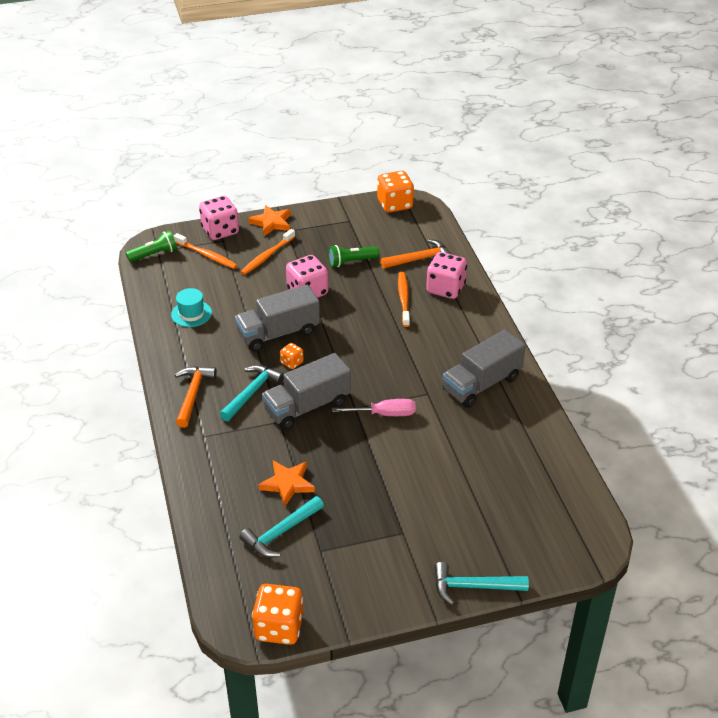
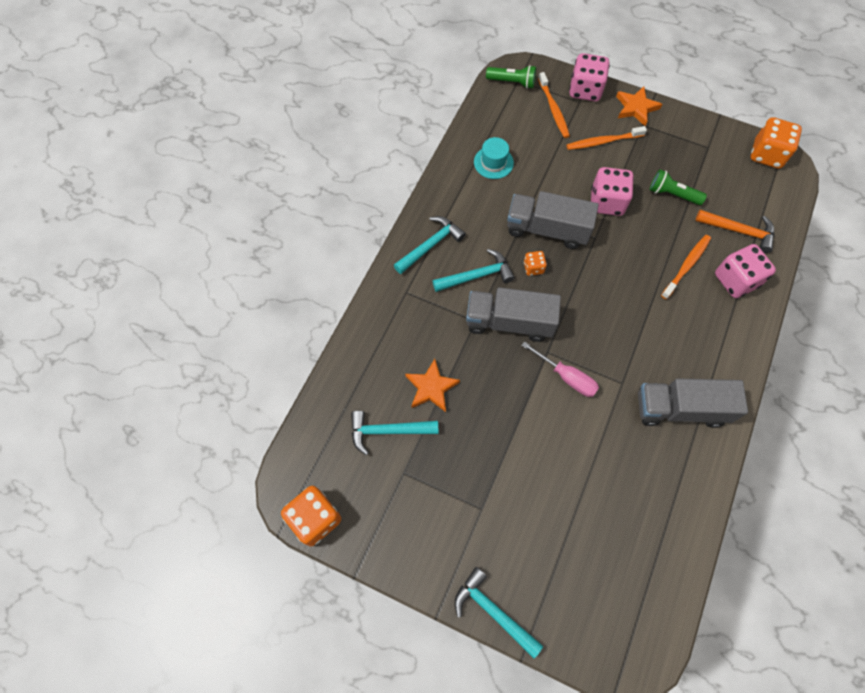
camera: 40 degrees right, 25 degrees up
orange hammer [175,366,217,428] -> turquoise hammer [394,216,466,274]

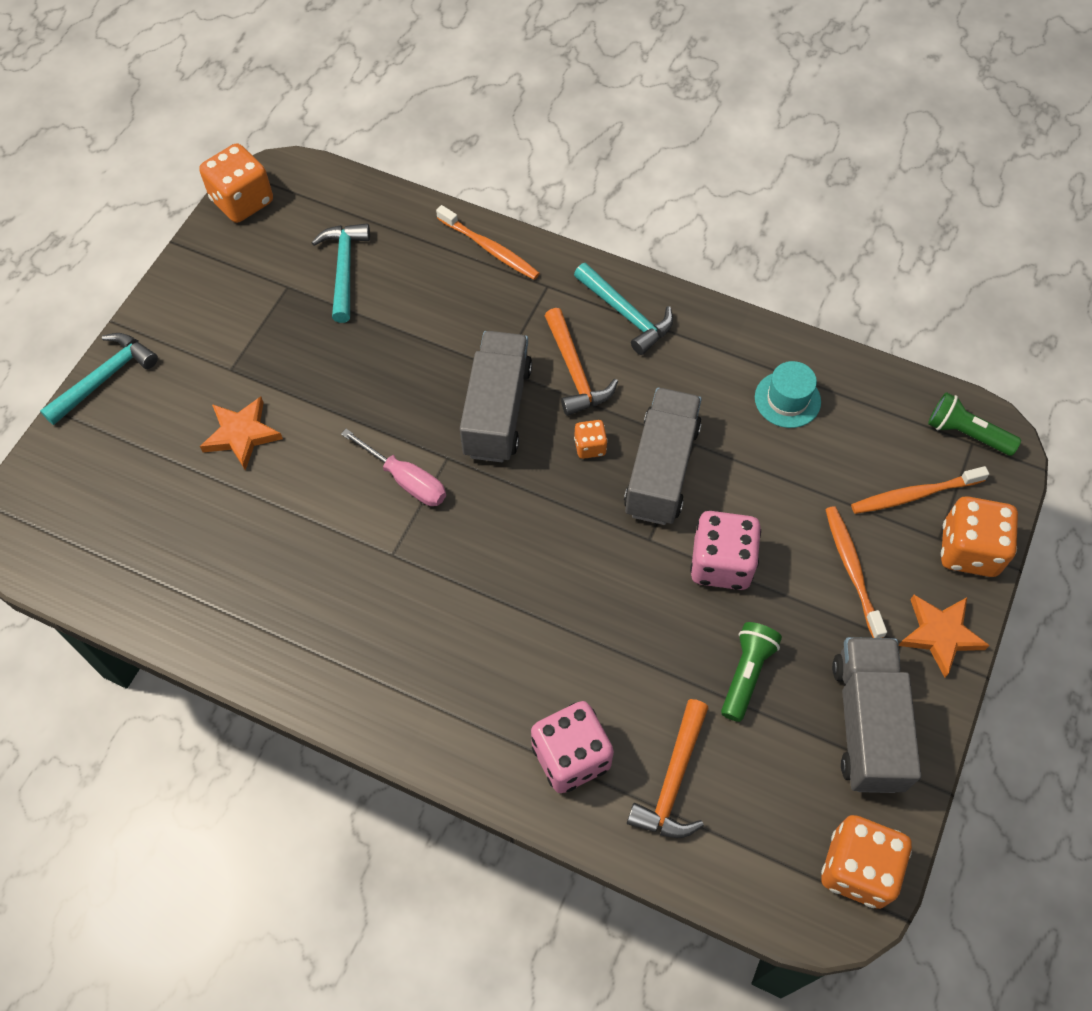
camera: 90 degrees right, 5 degrees down
orange star [405,359,460,412] -> orange star moved to [200,396,283,470]
turquoise hammer [433,249,515,292] -> orange hammer [545,308,618,416]
green flashlight [486,65,536,89] -> green flashlight turned 105 degrees clockwise [928,392,1021,456]
pink screwdriver [521,341,599,397] -> pink screwdriver turned 90 degrees counterclockwise [341,429,446,506]
pink dice [569,53,610,101] -> orange dice [941,496,1018,577]
grey truck [638,378,748,428] -> grey truck moved to [832,637,921,793]
orange toothbrush [661,235,711,299] -> orange toothbrush moved to [436,205,540,280]

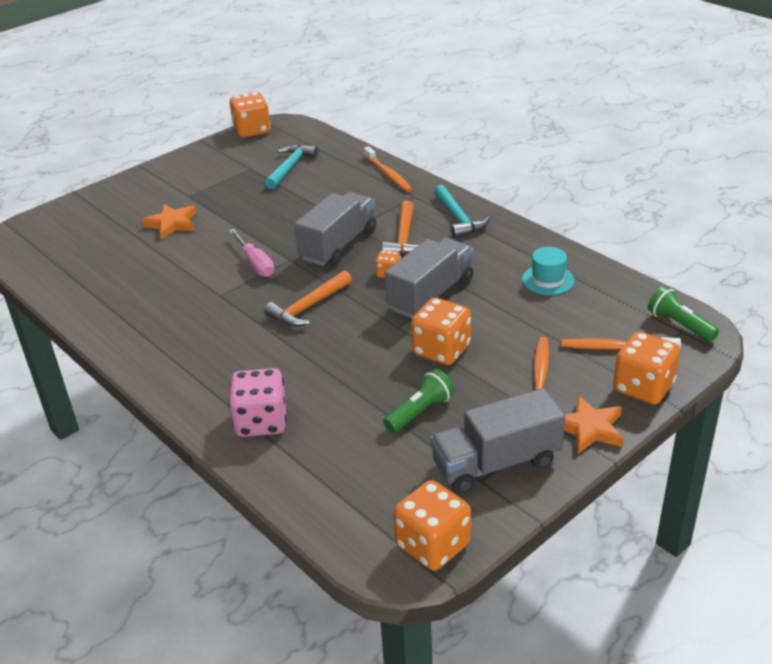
camera: 25 degrees right, 25 degrees down
turquoise hammer [40,333,158,425] -> none
orange hammer [627,699,709,838] -> orange hammer moved to [264,270,352,327]
pink dice [690,511,761,590] -> orange dice [411,298,471,365]
grey truck [832,637,921,793] -> grey truck turned 135 degrees counterclockwise [430,388,565,494]

